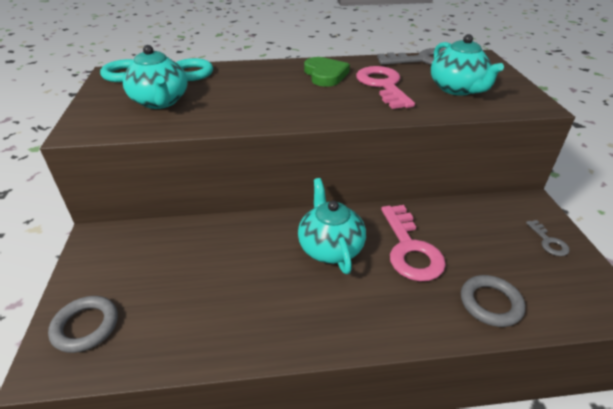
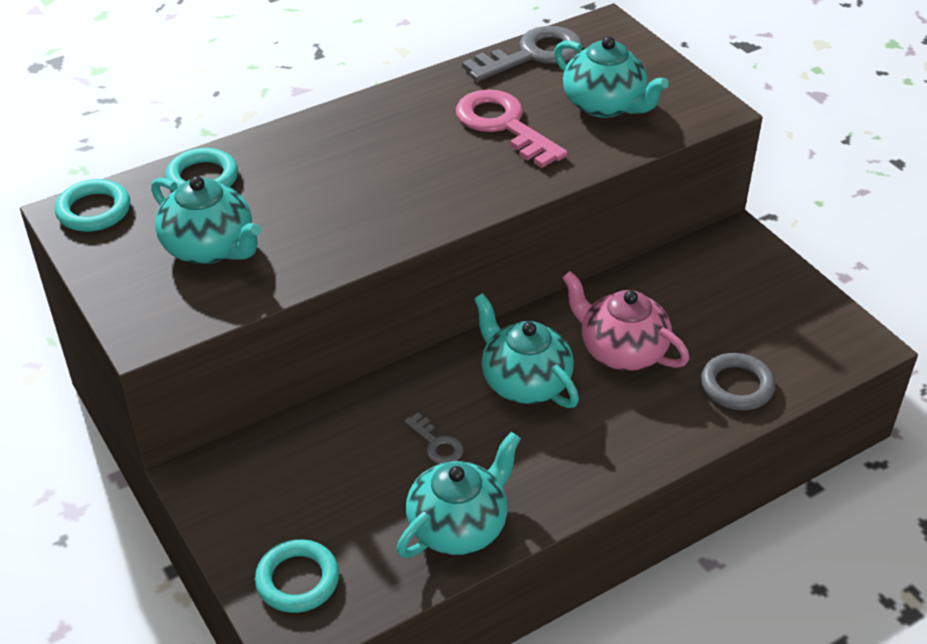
camera: 25 degrees left, 5 degrees up
grey ring [48,296,118,353] -> turquoise ring [255,539,339,613]
green heart [304,57,350,87] -> none
pink key [381,205,446,281] -> pink teapot [562,271,690,371]
grey key [526,220,569,256] -> grey key moved to [405,412,464,464]
none -> turquoise teapot [397,432,521,558]

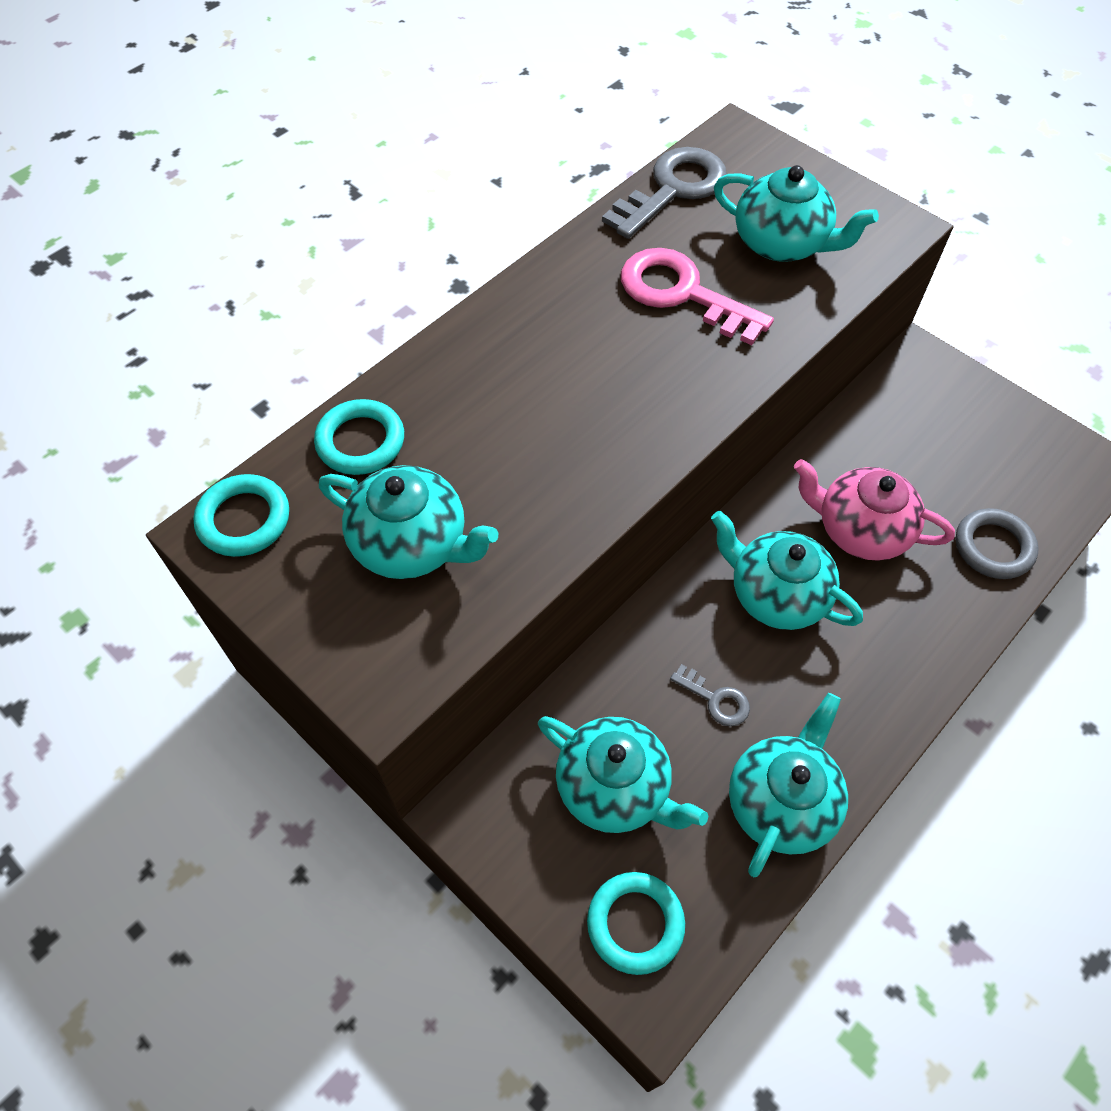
camera: 15 degrees left, 15 degrees up
none -> turquoise teapot [538,716,708,833]

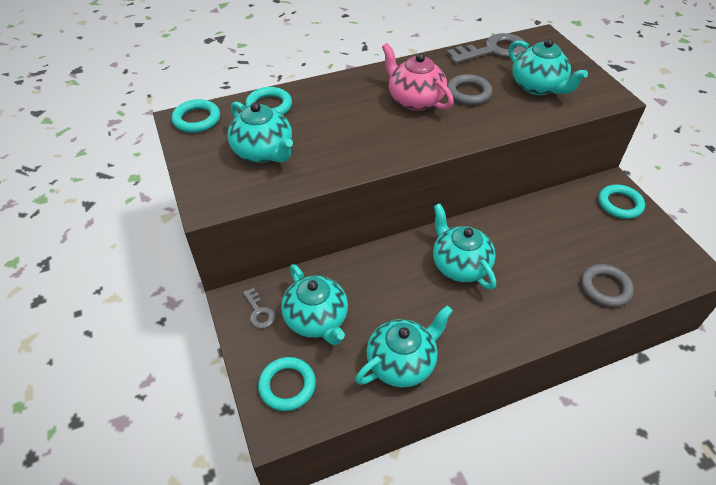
camera: 25 degrees right, 10 degrees down
pink key [621,248,774,345] -> grey ring [447,74,492,105]
grey key [670,664,750,726] -> grey key moved to [243,288,275,329]
pink teapot [794,459,955,561] -> pink teapot moved to [382,43,454,111]
none -> turquoise ring [598,185,645,219]

